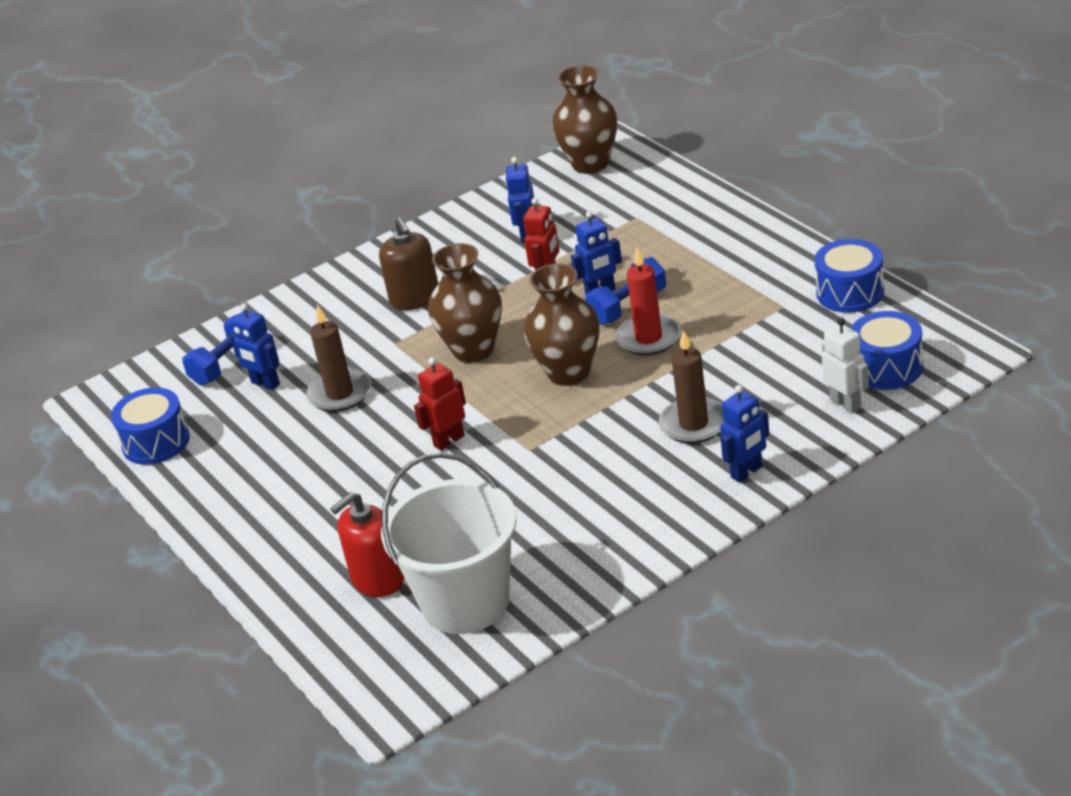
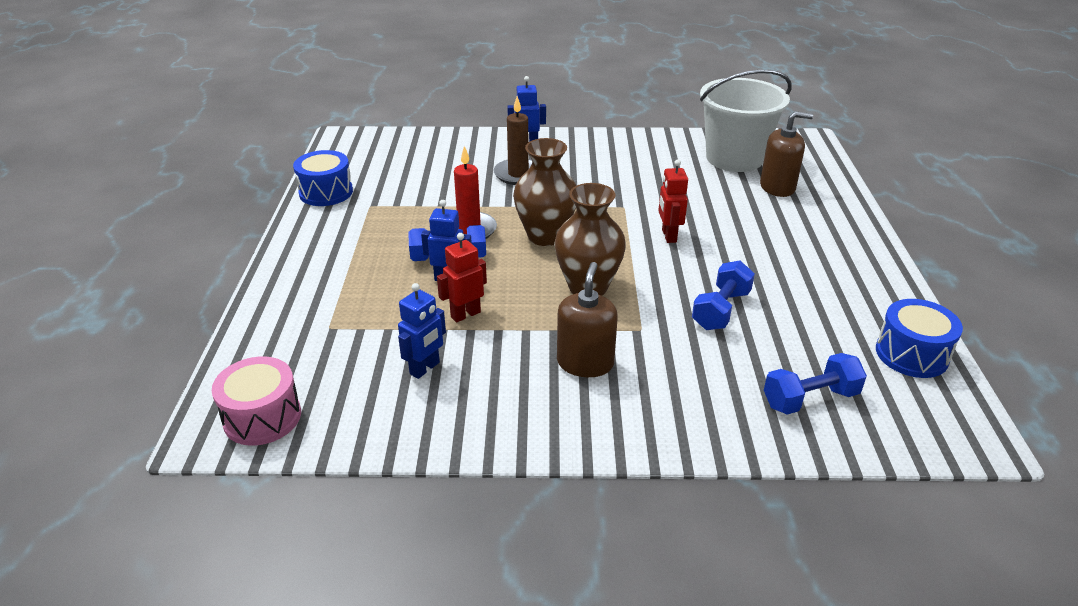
camera: 150 degrees left, 0 degrees up
blue robot [230,303,280,390] -> none
brown candle [306,304,371,412] -> blue dumbbell [692,261,755,330]
red soap dispenser [330,492,404,597] -> brown soap dispenser [760,111,813,197]
red robot [414,357,466,451] -> red robot turned 90 degrees clockwise [658,160,688,243]
brown vase [552,65,617,174] -> pink drum [212,356,301,446]
white robot [822,318,869,413] -> none
blue drum [851,311,923,390] -> none

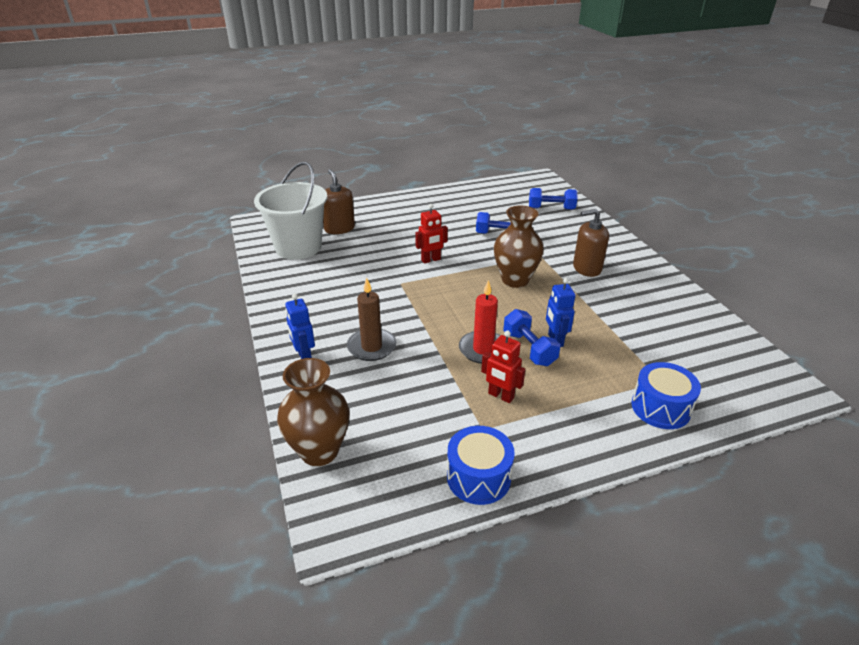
camera: 110 degrees left, 0 degrees up
pink drum [212,356,301,446] -> none
blue robot [398,283,446,379] -> none
red robot [437,233,487,322] -> red robot moved to [481,331,525,403]
brown vase [513,138,576,246] -> brown vase moved to [277,358,350,466]
blue dumbbell [764,353,867,415] -> blue dumbbell turned 45 degrees counterclockwise [529,188,577,210]
blue drum [876,299,963,378] -> blue drum moved to [631,362,701,429]

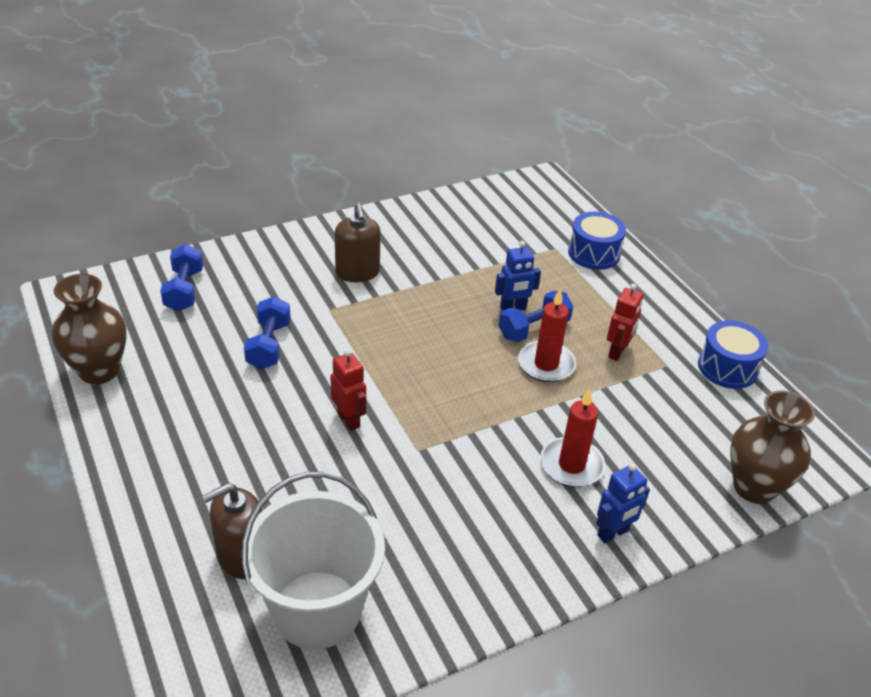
camera: 100 degrees left, 5 degrees up
brown candle [347,278,396,361] -> red candle [540,388,605,487]
brown vase [494,206,544,288] -> brown vase moved to [52,274,127,384]

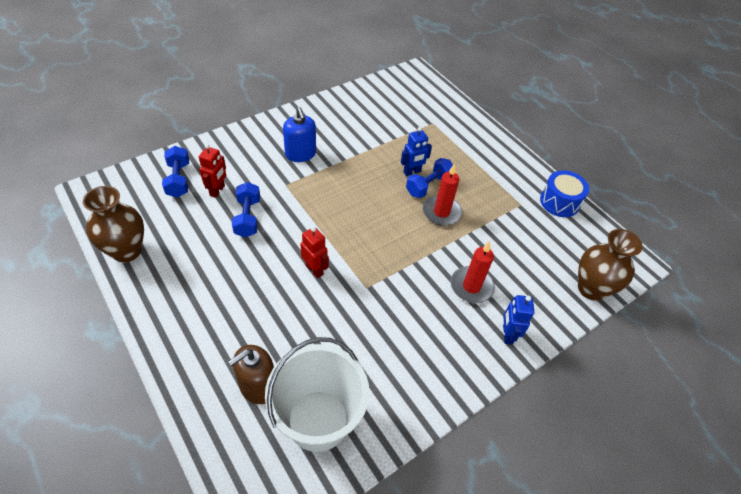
camera: 10 degrees left, 10 degrees up
brown soap dispenser [335,203,381,282] -> blue soap dispenser [283,107,316,162]
blue drum [568,212,626,270] -> none
blue robot [596,463,650,543] -> blue robot turned 135 degrees clockwise [503,295,534,344]
red robot [607,284,643,361] -> red robot moved to [199,144,226,198]

